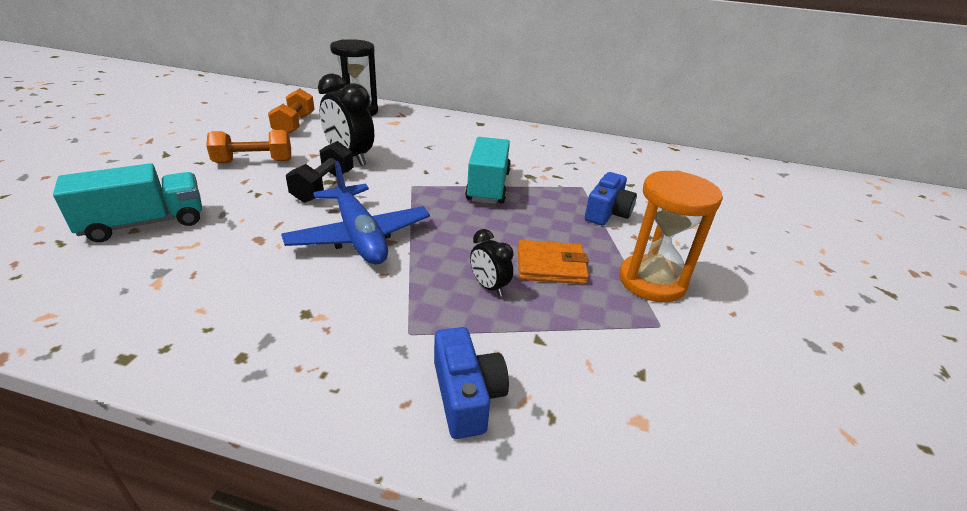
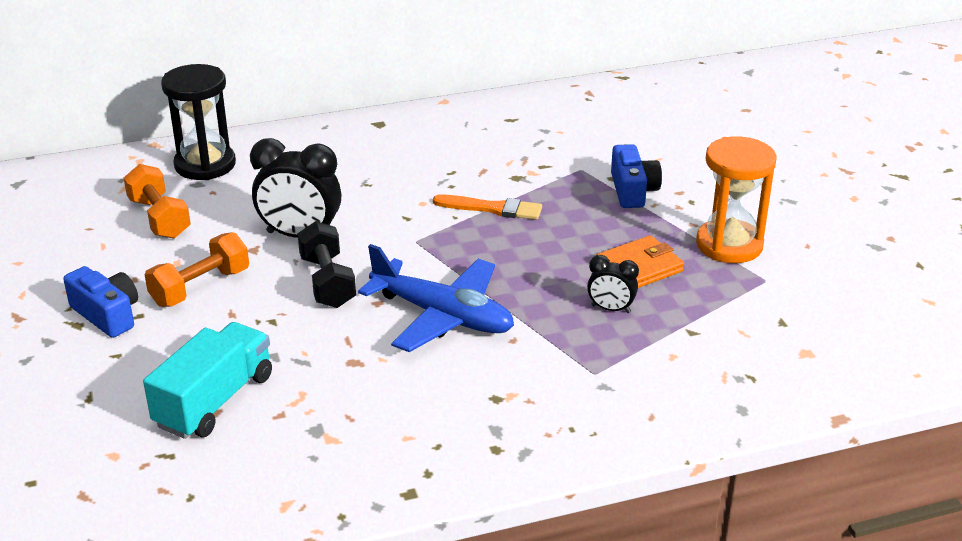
camera: 30 degrees left, 0 degrees up
blue camera [434,327,509,439] -> blue camera moved to [63,266,138,338]
turquoise truck [465,137,511,204] -> orange brush [433,194,542,220]

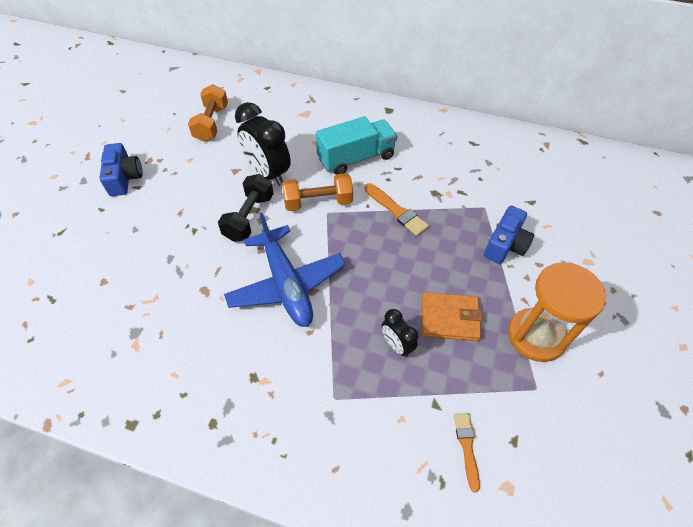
camera: 35 degrees right, 20 degrees up
turquoise truck [143,322,272,439] -> turquoise truck moved to [316,116,397,174]
orange dumbbell [145,232,249,307] -> orange dumbbell moved to [282,173,353,211]
black hourglass [161,64,236,180] -> none
none -> orange brush [454,413,480,492]

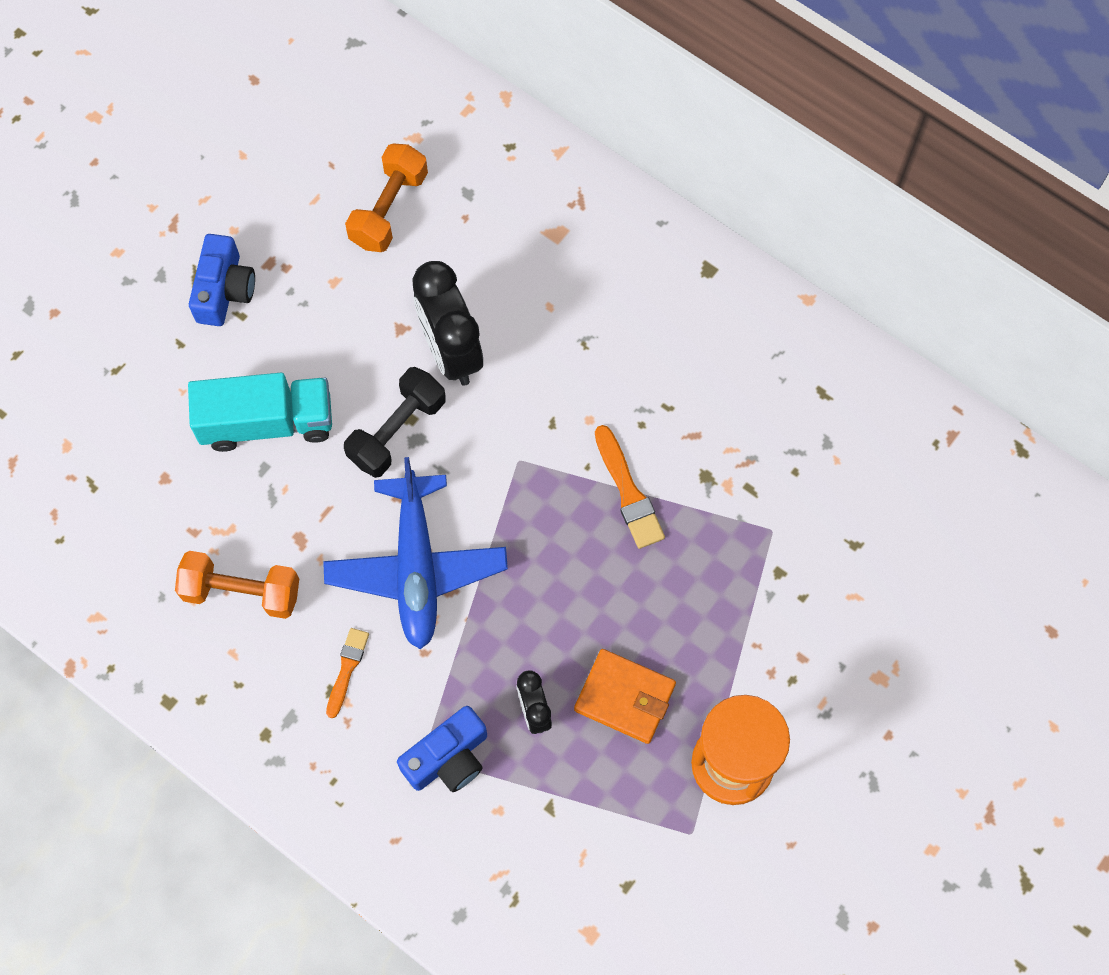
camera: 20 degrees right, 15 degrees up
orange dumbbell [282,173,353,211] -> orange dumbbell moved to [175,551,299,619]
turquoise truck [316,116,397,174] -> turquoise truck moved to [188,373,332,452]
orange brush [454,413,480,492] -> orange brush moved to [326,628,369,718]
blue camera [484,206,534,264] -> blue camera moved to [397,706,487,792]

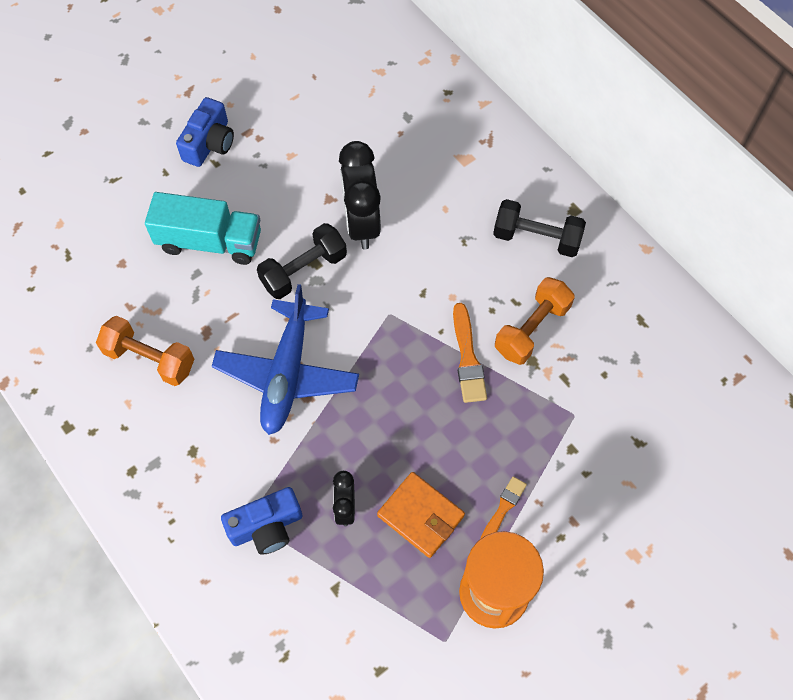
camera: 15 degrees right, 5 degrees down
orange brush [326,628,369,718] -> orange brush moved to [481,476,527,538]
orange dumbbell [345,143,428,252] -> orange dumbbell moved to [495,277,575,365]
none -> black dumbbell [493,199,586,257]

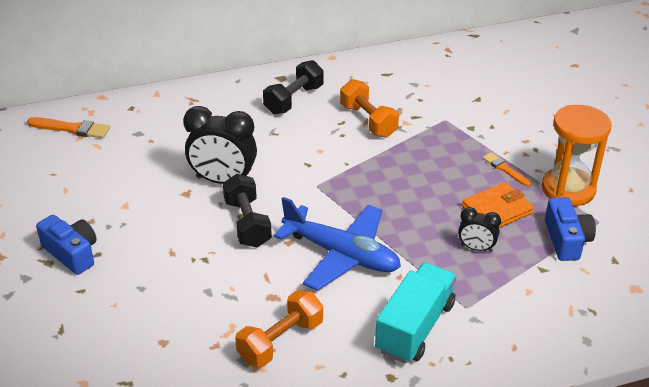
camera: 70 degrees left, 25 degrees down
turquoise truck [145,192,261,265] -> turquoise truck moved to [375,263,456,363]
blue camera [221,487,302,555] -> blue camera moved to [545,197,596,261]
orange brush [453,303,487,403] -> orange brush moved to [27,117,110,138]

